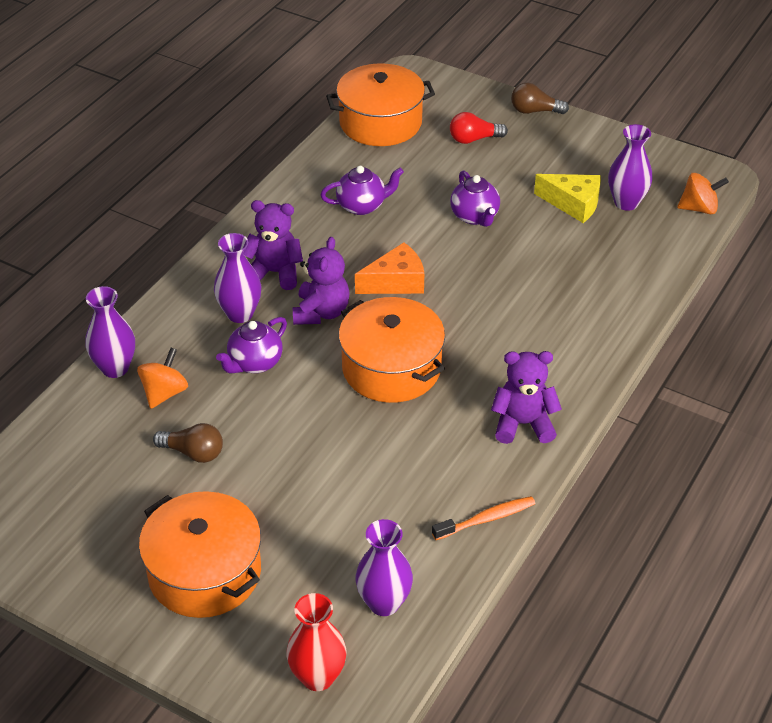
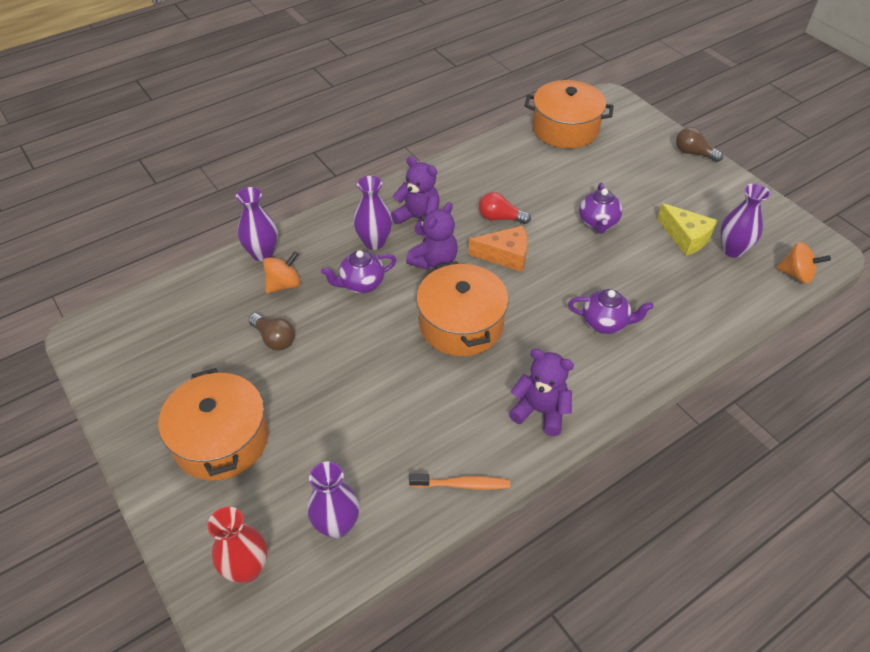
camera: 25 degrees right, 5 degrees up
purple teapot [321,166,404,215] -> purple teapot moved to [568,289,654,334]
red light bulb [450,112,508,144] -> red light bulb moved to [479,192,531,224]

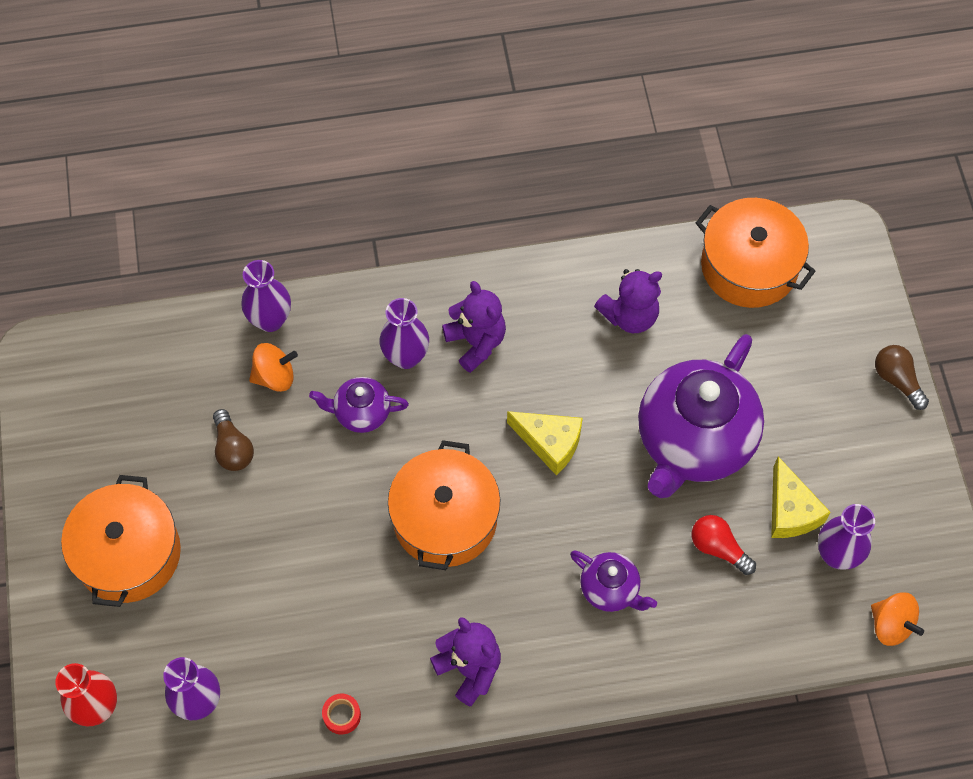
camera: 25 degrees right, 15 degrees up
purple teddy bear [406,202,458,270] -> purple teddy bear moved to [594,269,662,333]
orange toothbrush [409,474,510,489] -> red tape [322,694,361,735]
orange cheese [469,226,528,272] -> yellow cheese [507,411,583,475]
red light bulb [479,192,531,224] -> red light bulb moved to [692,515,756,575]
purple teapot [579,183,622,234] -> purple teapot [638,334,764,498], size x2.14

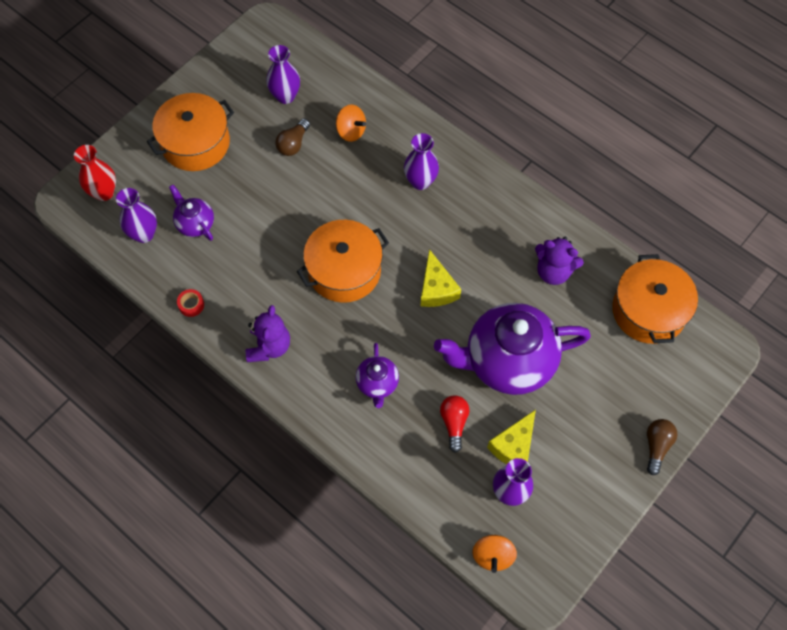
camera: 50 degrees right, 0 degrees up
purple vase [241,260,291,332] -> purple vase moved to [266,45,300,104]
purple teapot [309,377,409,433] -> purple teapot moved to [169,185,214,241]
purple teddy bear [442,281,506,373] -> none

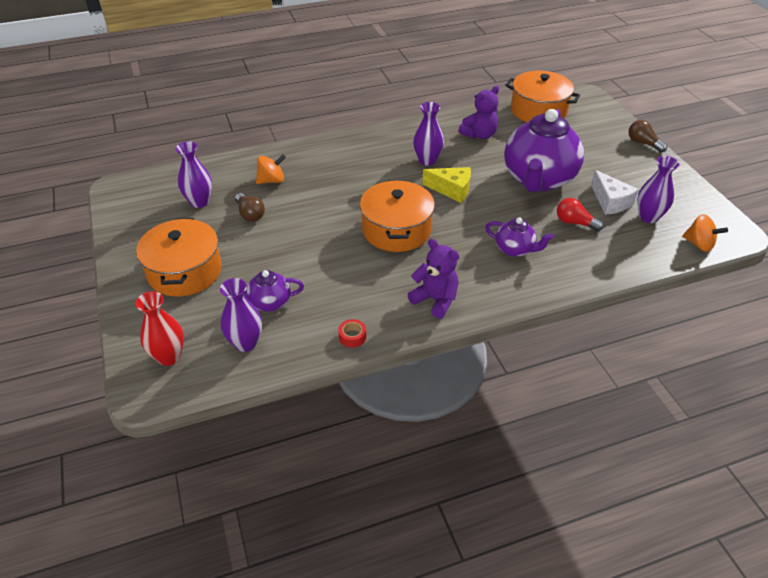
camera: 60 degrees left, 20 degrees down
purple vase [404,133,439,190] -> purple vase moved to [413,102,444,166]
yellow cheese [487,410,536,464] -> white cheese [591,170,639,215]

